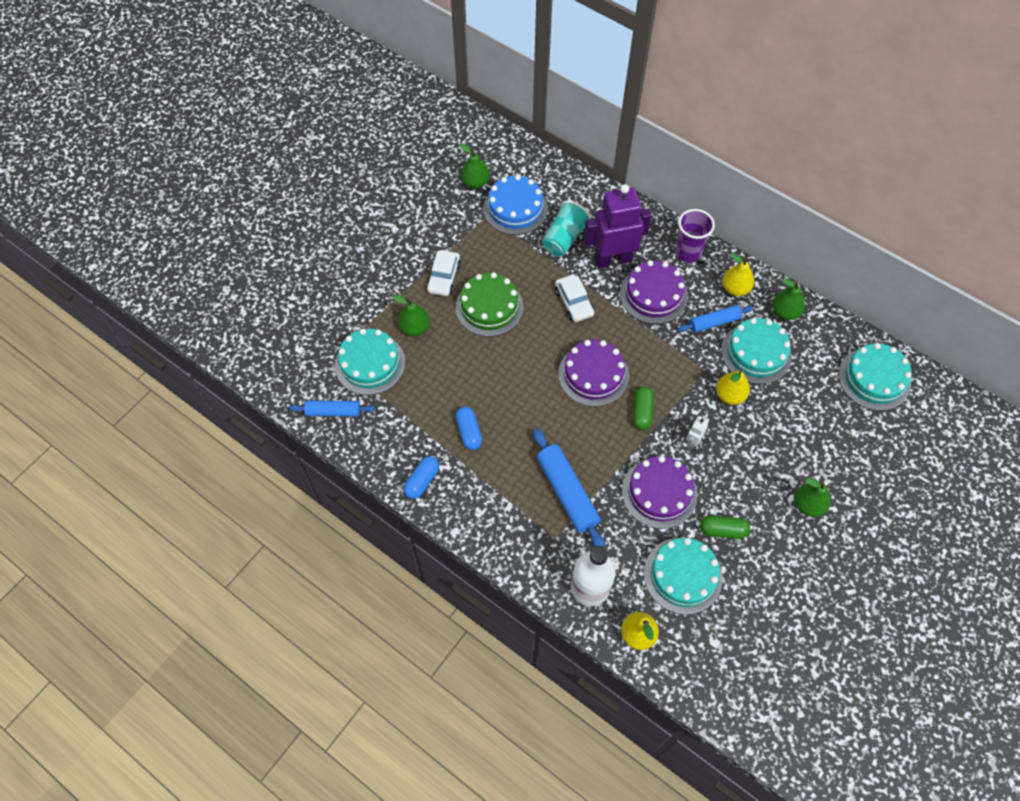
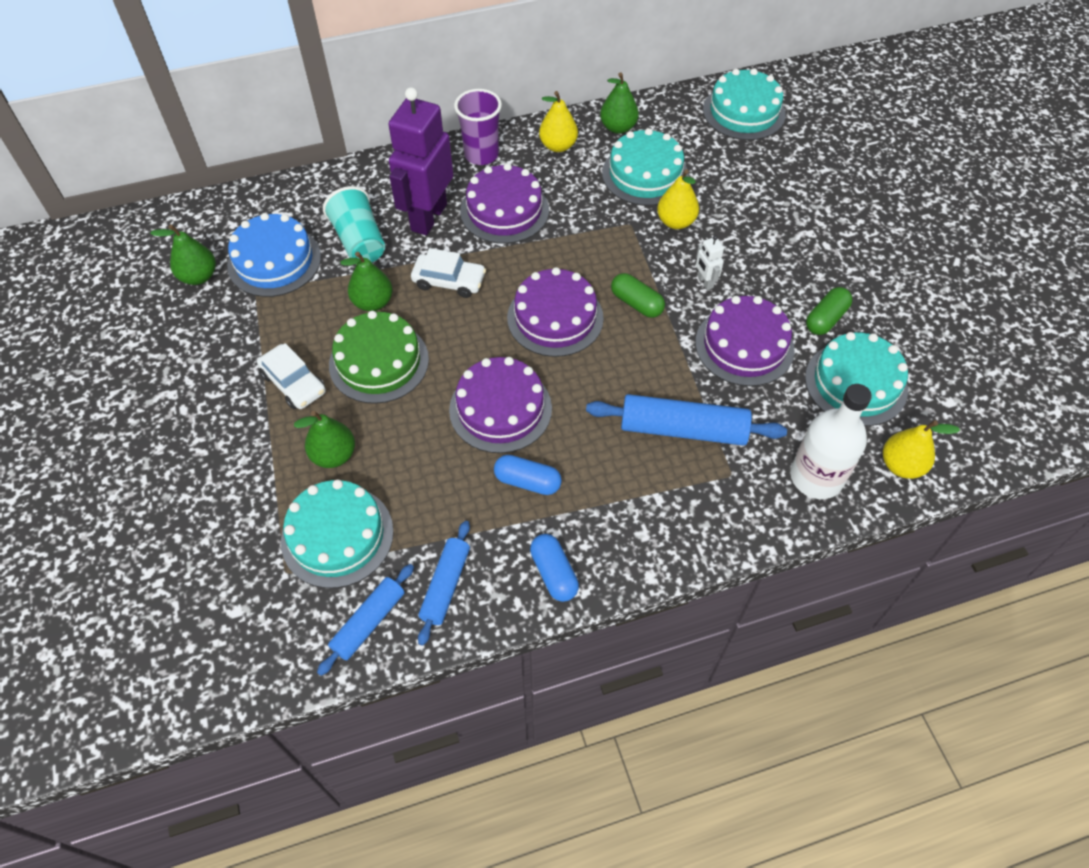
camera: 55 degrees left, 5 degrees down
blue rolling pin [678,305,753,333] -> blue rolling pin moved to [418,521,470,646]
green pear [795,478,831,517] -> green pear moved to [341,252,393,311]
none -> purple cake [449,357,552,453]

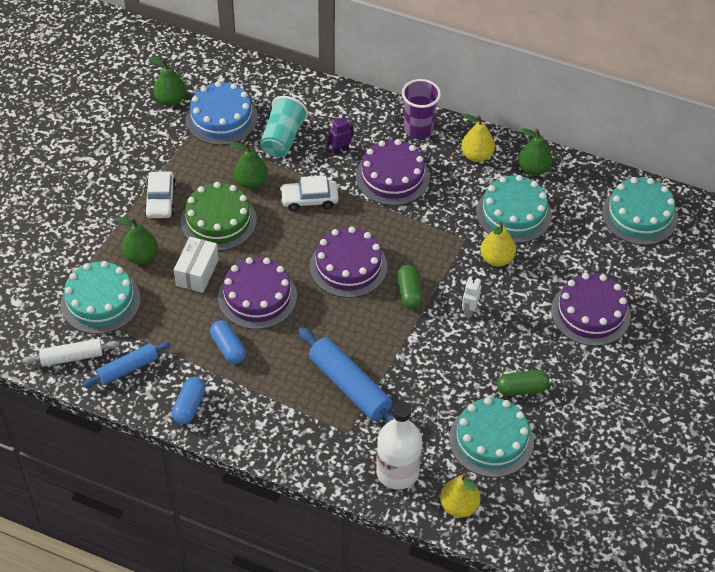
camera: 40 degrees right, 5 degrees down
blue rolling pin [317,564,414,676] -> white rolling pin [22,339,119,367]
purple robot [388,87,453,235] -> purple robot [327,115,354,155], size x0.41
white car [411,248,486,298] -> white car turned 120 degrees clockwise [280,175,339,211]
purple cake [695,296,794,386] -> purple cake moved to [551,273,631,346]
none -> white box [174,237,219,293]

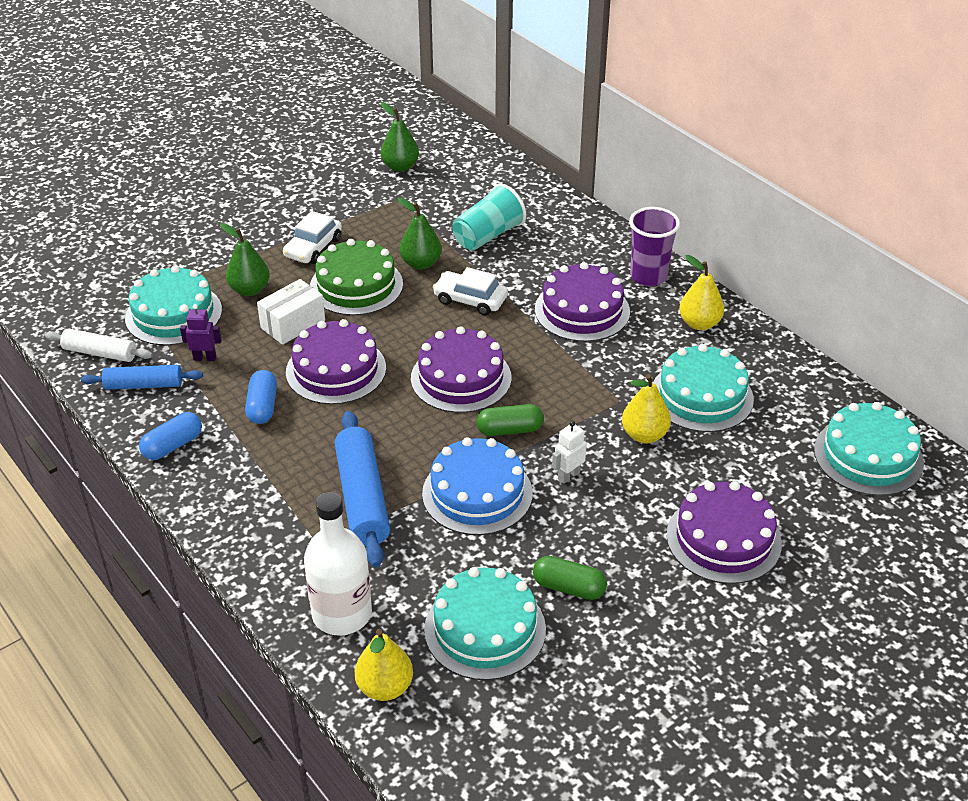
camera: 30 degrees right, 10 degrees down
blue cake [186,81,258,145] -> blue cake moved to [422,437,533,535]
purple robot [327,115,354,155] -> purple robot moved to [180,304,222,361]
green capsule [397,265,422,309] -> green capsule turned 60 degrees clockwise [476,404,544,436]
green pear [518,129,552,176] -> none

